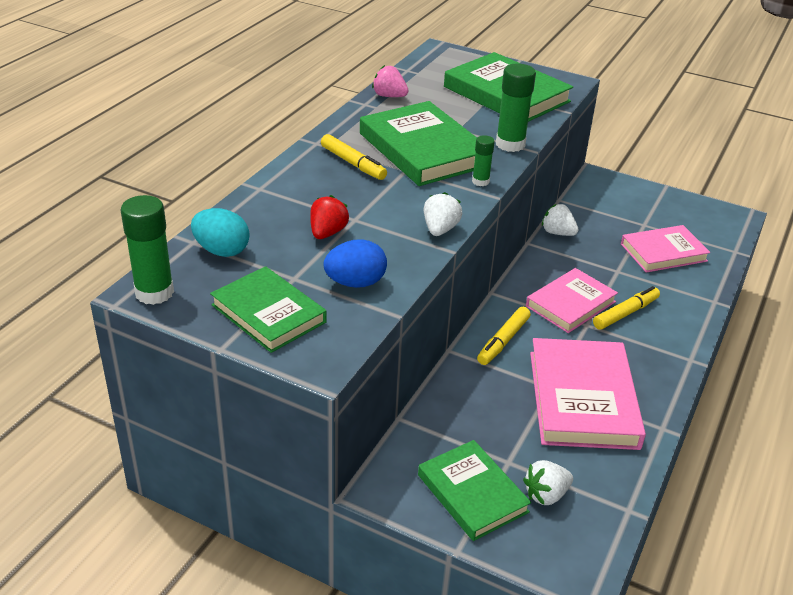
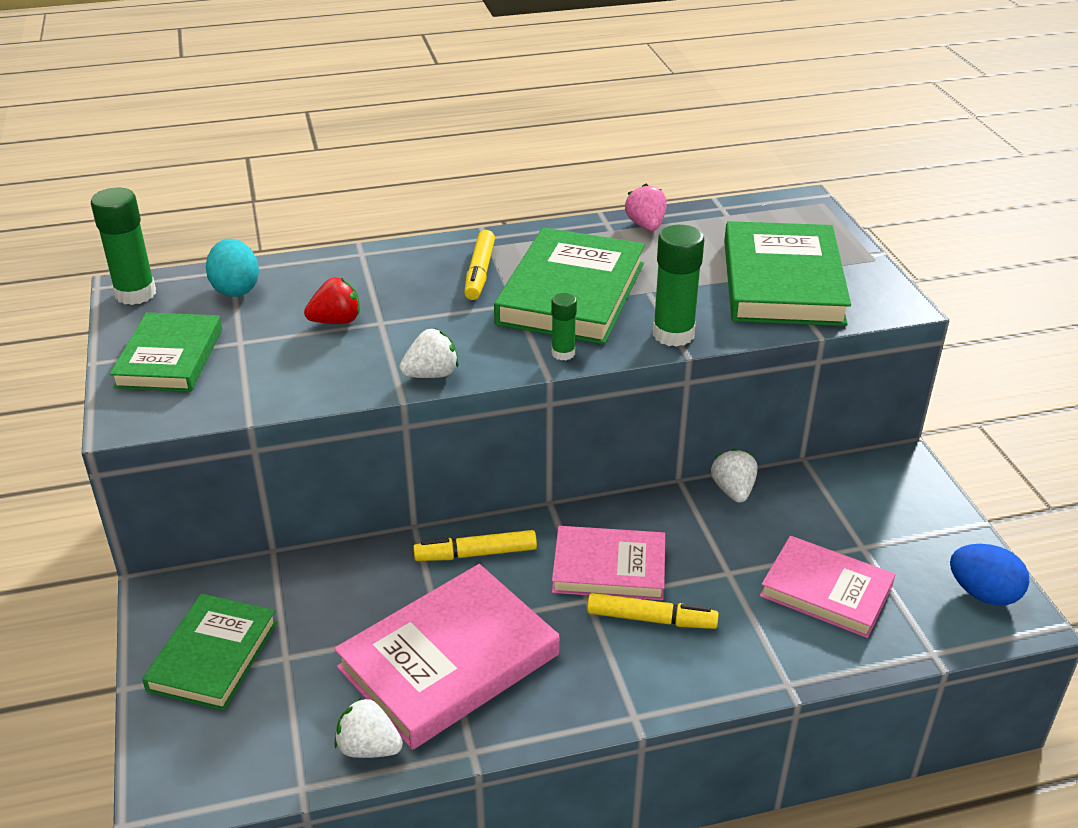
camera: 50 degrees right, 0 degrees up
blue egg [323,239,387,288] -> blue egg moved to [950,544,1029,606]
white strawberry [523,460,573,505] -> white strawberry moved to [335,697,403,758]

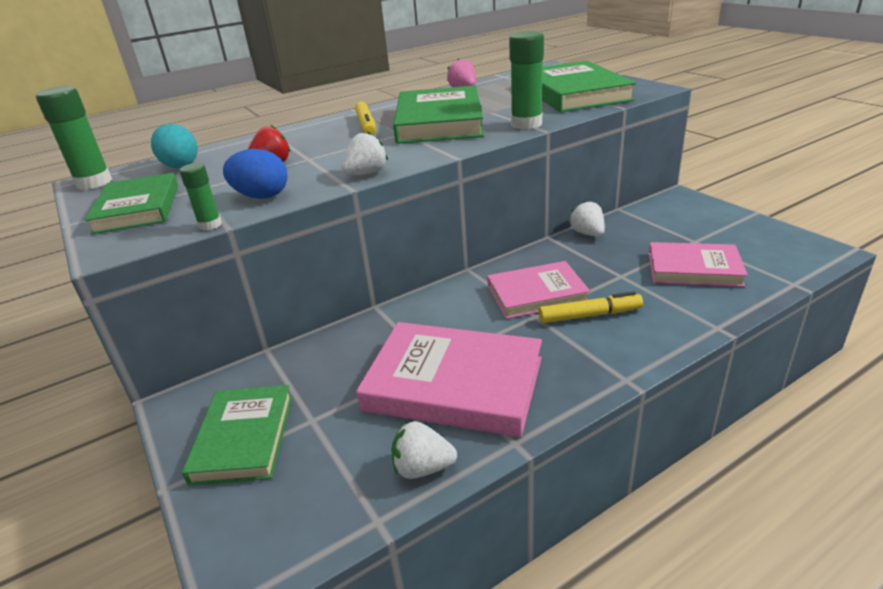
camera: 15 degrees left, 5 degrees down
pink book [334,564,559,750] -> pink book turned 75 degrees clockwise [356,322,542,437]
yellow marker [413,530,537,561] -> none
green glue stick [551,293,577,360] -> green glue stick moved to [179,163,222,230]
blue egg [950,544,1029,606] -> blue egg moved to [223,149,287,199]

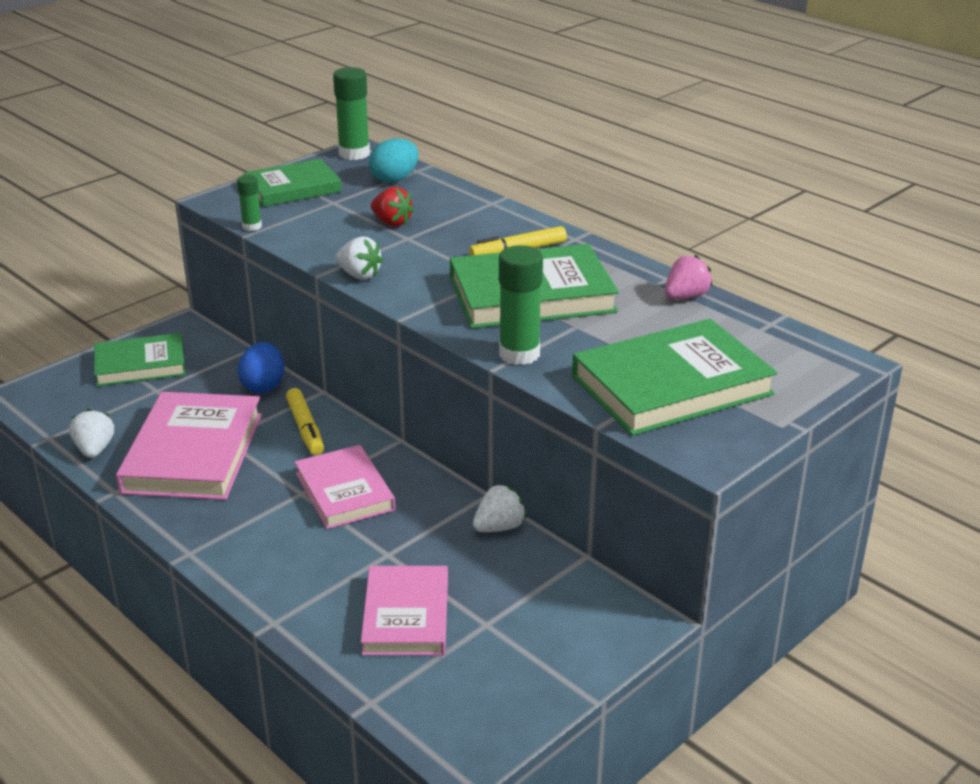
camera: 75 degrees right, 0 degrees up
blue egg [223,149,287,199] -> blue egg moved to [238,342,284,394]
yellow marker [539,292,643,323] -> yellow marker moved to [286,388,324,455]

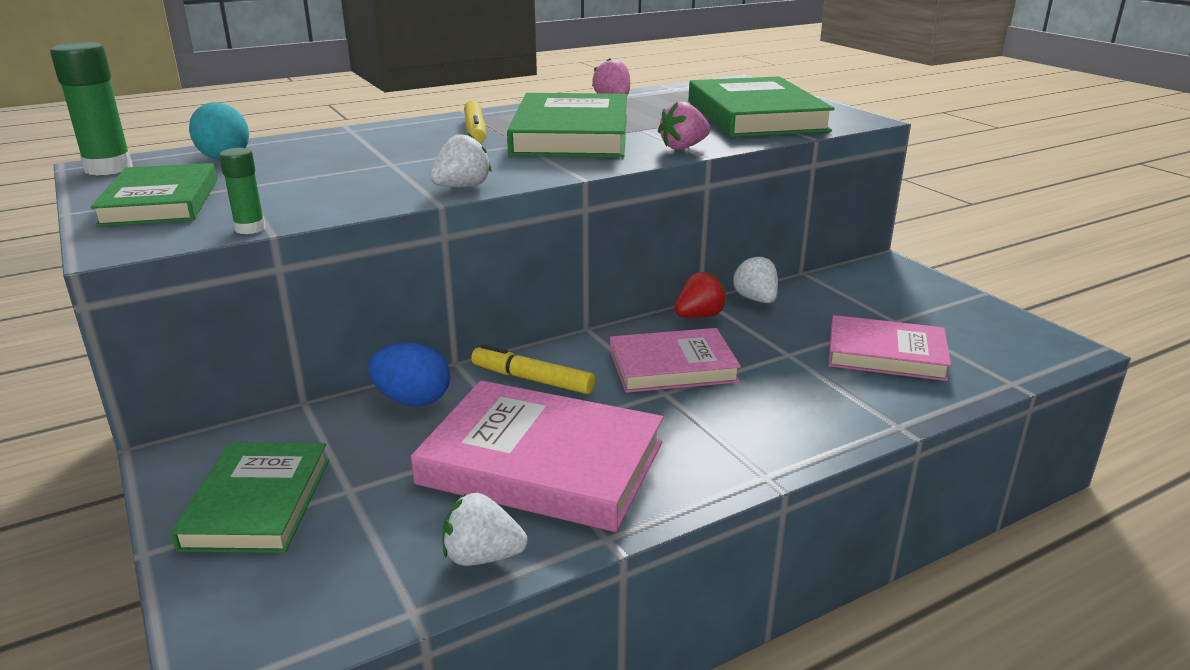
camera: 75 degrees left, 5 degrees down
yellow marker [286,388,324,455] -> yellow marker turned 150 degrees counterclockwise [471,344,595,394]
red strawberry [371,186,414,227] -> red strawberry moved to [675,271,727,318]
green glue stick [499,245,543,365] -> pink strawberry [658,101,710,150]

